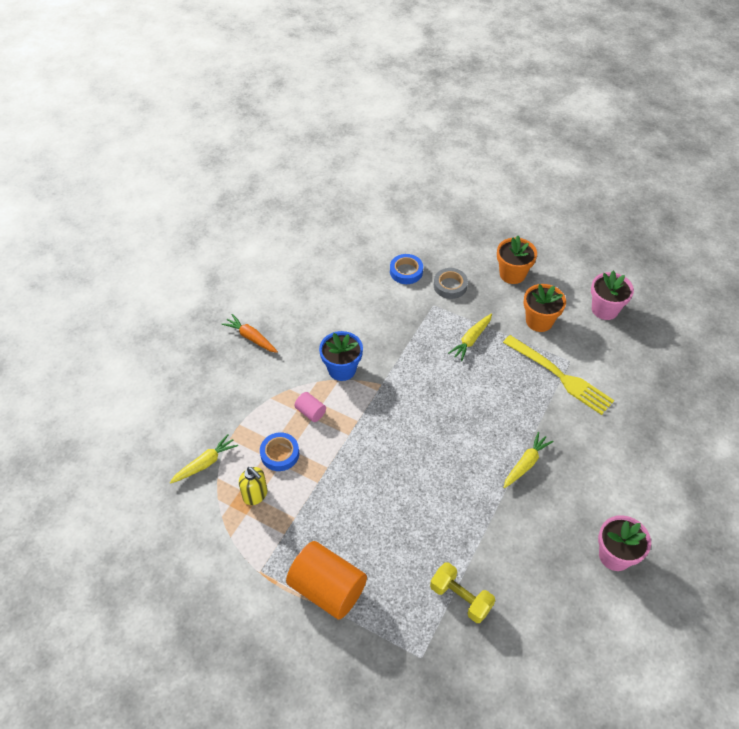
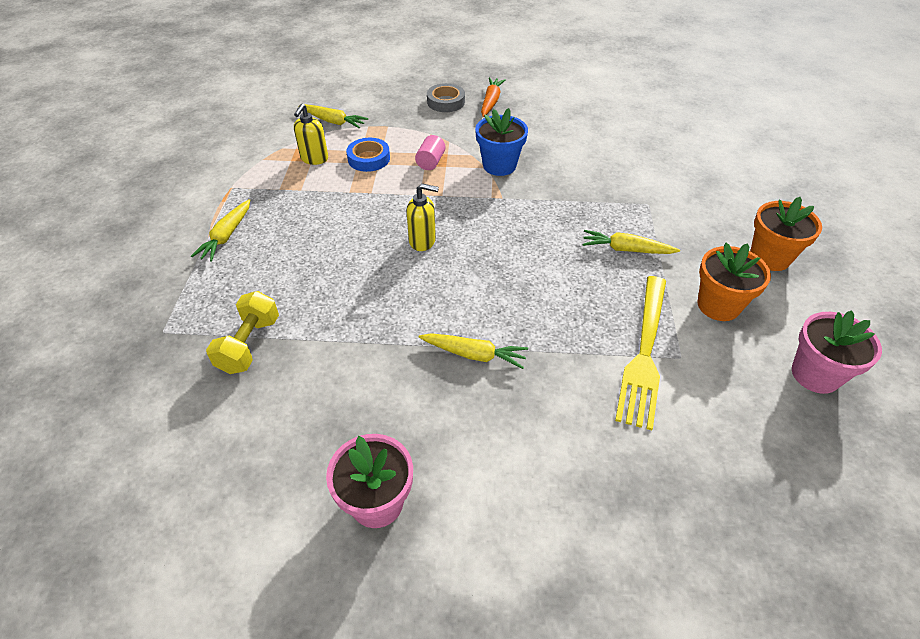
camera: 65 degrees right, 5 degrees down
orange cylinder [286,541,367,620] -> yellow carrot [191,199,250,261]
blue tape [390,254,423,284] -> none
grey tape [434,268,468,299] -> grey tape moved to [427,83,465,112]
none -> yellow soap dispenser [406,183,439,251]

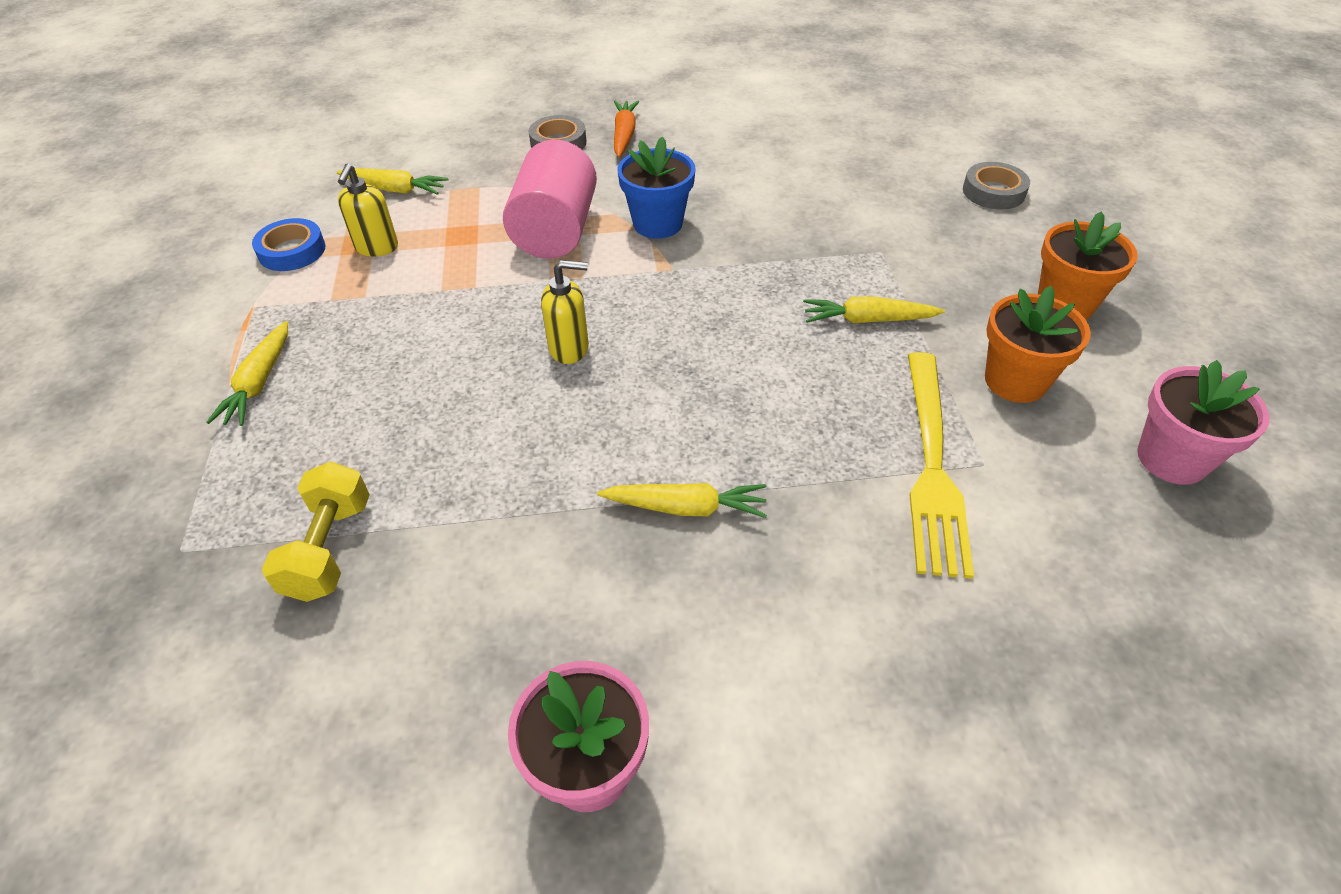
camera: 10 degrees left, 0 degrees up
blue tape [346,138,390,172] -> blue tape moved to [252,218,326,271]
pink cylinder [415,135,446,170] -> pink cylinder [503,140,597,259], size x2.19
none -> grey tape [963,162,1030,210]

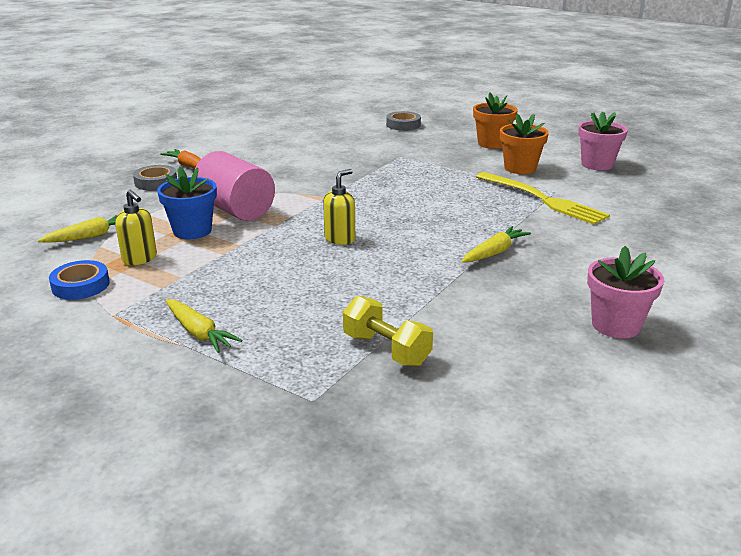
camera: 50 degrees left, 20 degrees down
blue flower pot [617,136,696,239] -> blue flower pot moved to [157,167,217,239]
yellow carrot [803,297,945,323] -> none

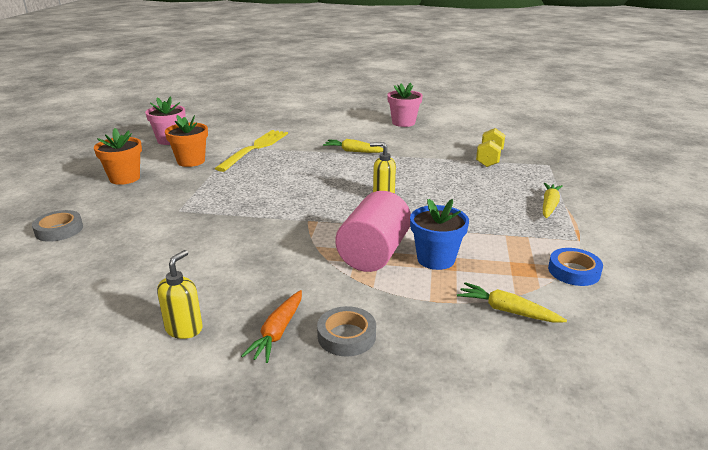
camera: 115 degrees left, 0 degrees up
yellow soap dispenser [115,190,157,265] -> yellow soap dispenser moved to [157,250,203,339]

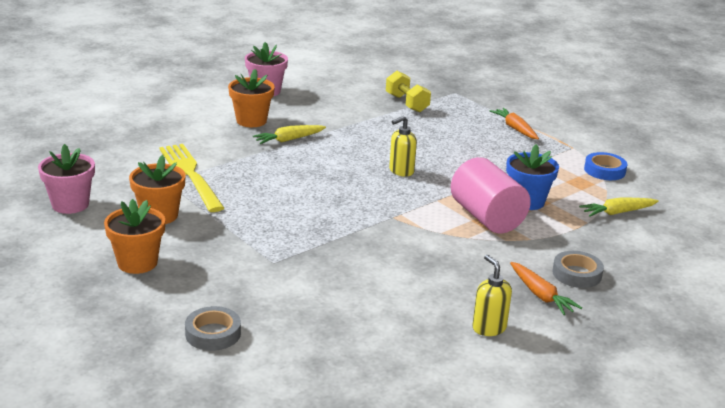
camera: 50 degrees left, 0 degrees up
yellow carrot [543,183,563,218] -> orange carrot [490,108,539,139]
none -> orange flower pot [228,69,275,127]

